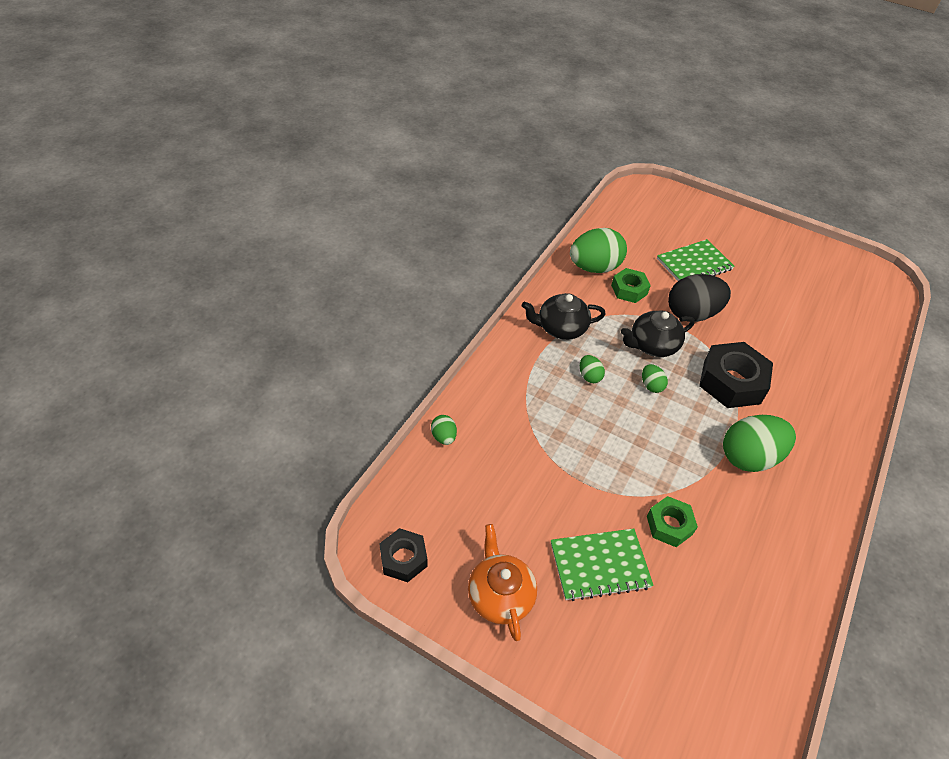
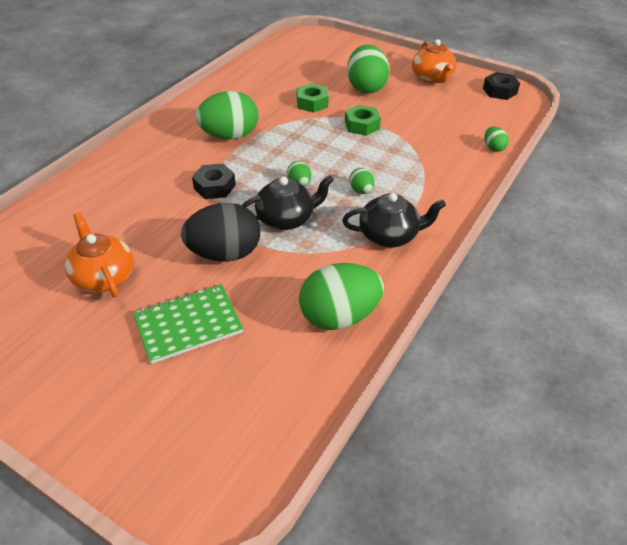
camera: 175 degrees left, 5 degrees down
green notebook [551,528,654,601] -> green egg [347,45,390,94]
green nut [611,268,651,303] -> green nut moved to [345,105,381,136]
black nut [699,342,773,408] -> black nut [192,164,236,199], size x0.58
none -> orange teapot [65,212,133,297]

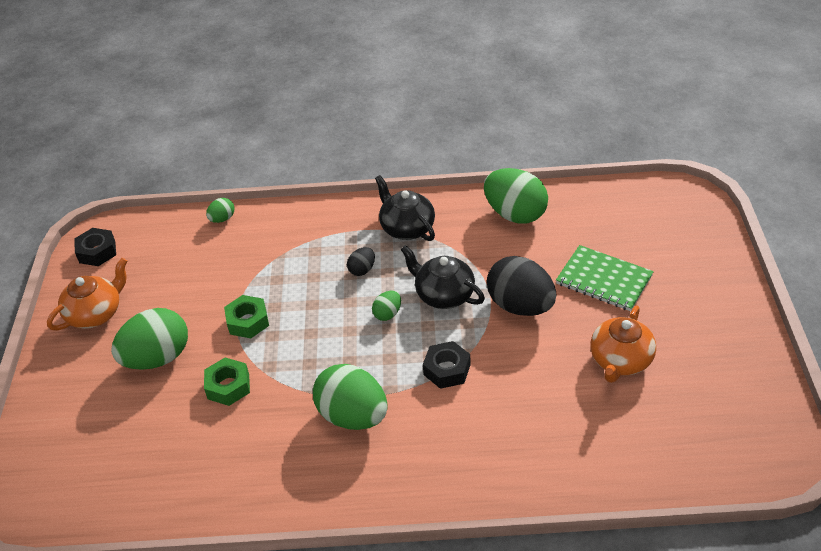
camera: 120 degrees left, 0 degrees up
green egg [349,168,374,194] -> black egg [347,247,375,276]

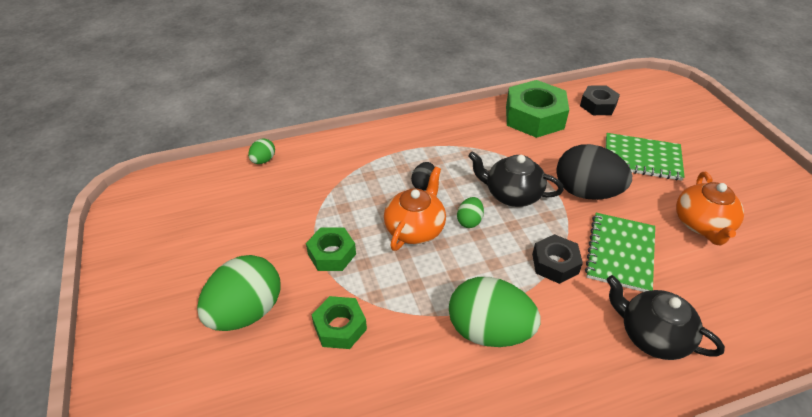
camera: 20 degrees left, 0 degrees up
orange teapot [47,258,127,331] -> orange teapot moved to [384,167,446,251]
black nut [74,228,116,266] -> black nut moved to [580,85,620,115]
black teapot [375,175,435,241] -> black teapot moved to [606,275,725,360]
green egg [484,168,548,224] -> green nut [506,80,569,138]
none -> green notebook [585,213,655,292]

